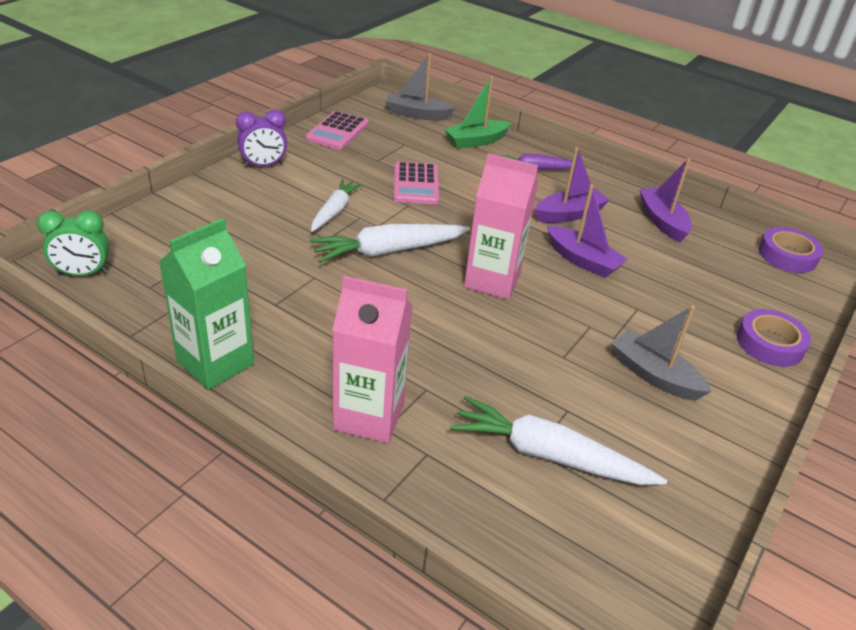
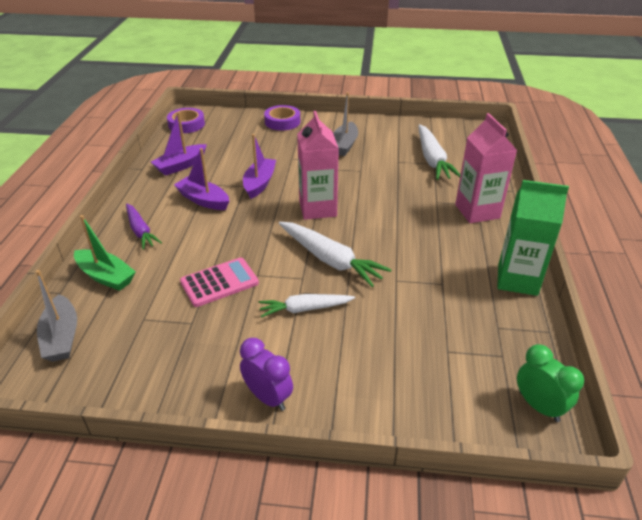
camera: 115 degrees left, 0 degrees up
pink calculator [306,111,369,150] -> none

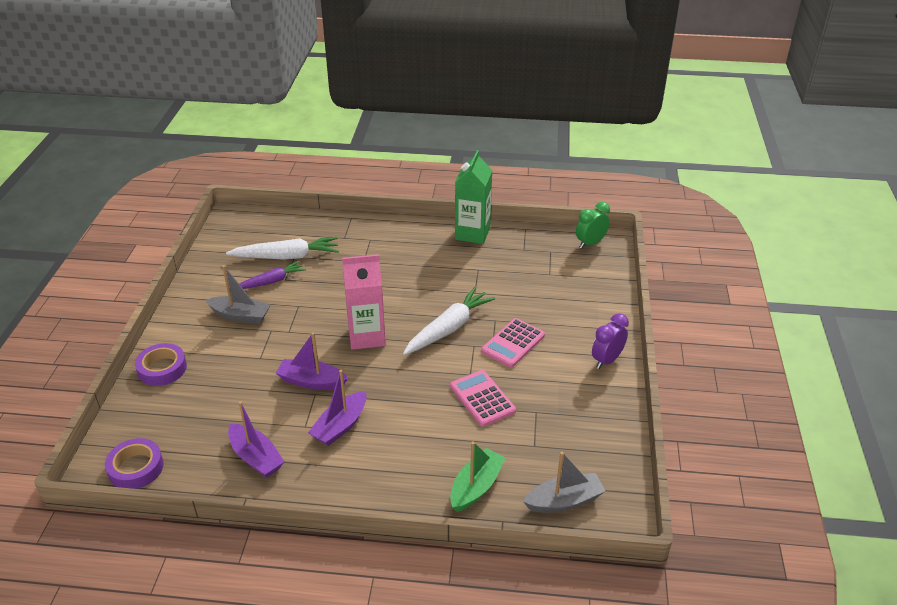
camera: 90 degrees left, 0 degrees up
purple carrot [126,204,162,249] -> purple carrot moved to [239,261,306,289]
white carrot [259,294,355,318] -> pink calculator [481,318,545,368]
pink carton [455,113,517,223] -> none

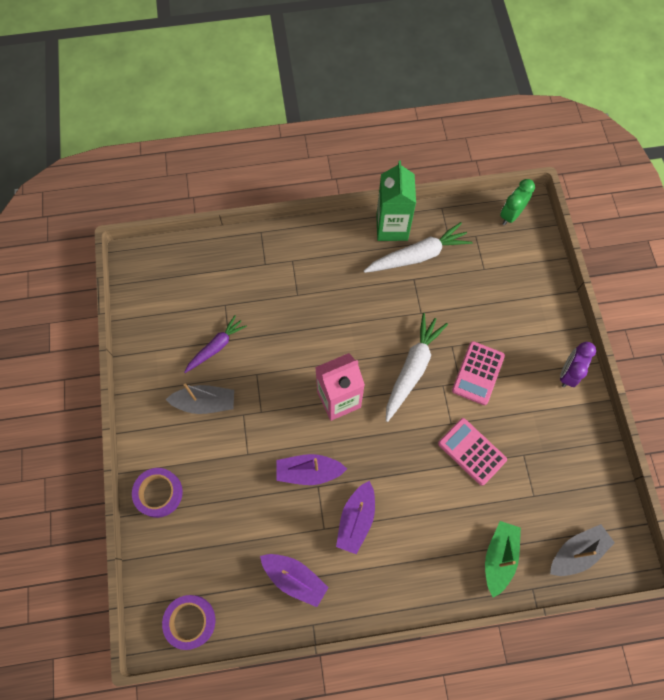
camera: 15 degrees left, 30 degrees up
white carrot [226,237,339,260] -> white carrot moved to [364,222,472,273]

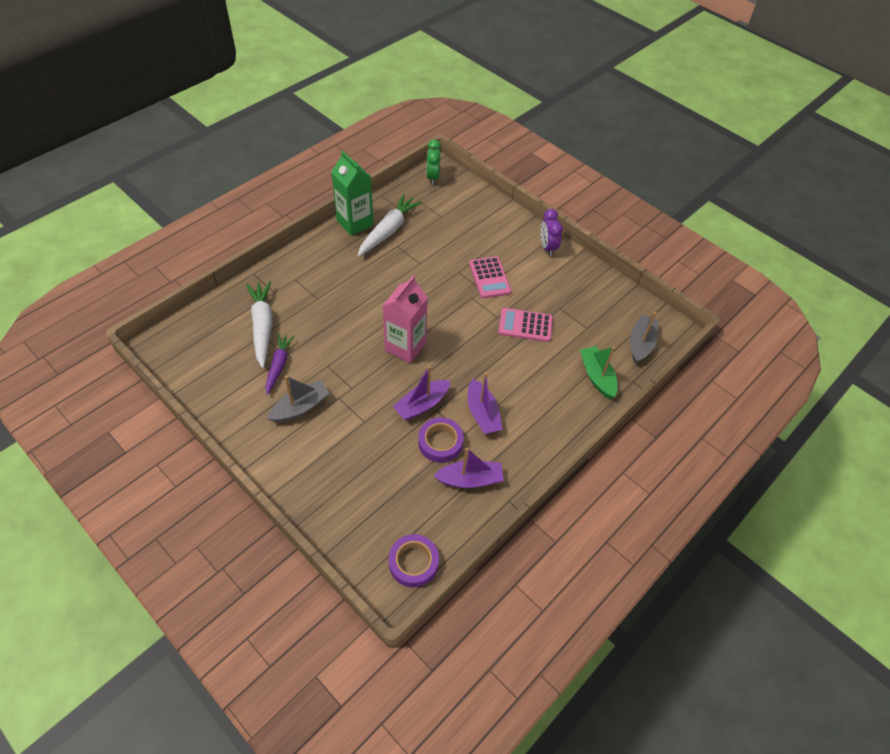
camera: 40 degrees left, 15 degrees down
purple tape [132,468,183,518] -> purple tape moved to [418,418,464,463]
white carrot [386,313,448,422] -> white carrot moved to [246,281,273,368]

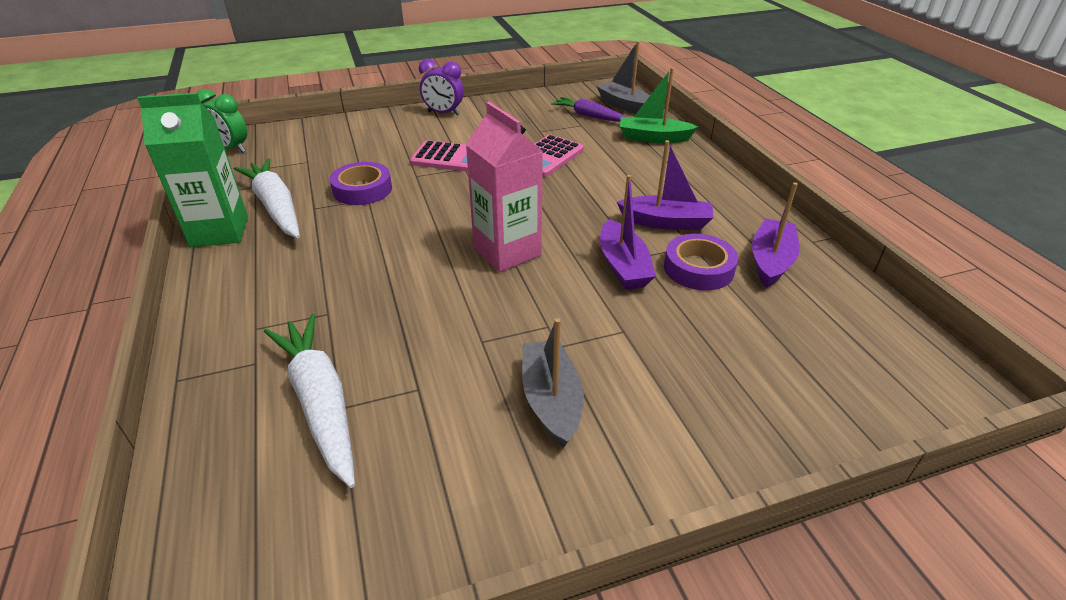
camera: 60 degrees left, 15 degrees down
white carrot [246,281,273,368] -> white carrot turned 45 degrees clockwise [264,314,355,488]
purple carrot [266,334,295,395] -> purple carrot moved to [551,97,626,122]
purple tape [389,534,439,588] -> purple tape moved to [330,162,392,205]

